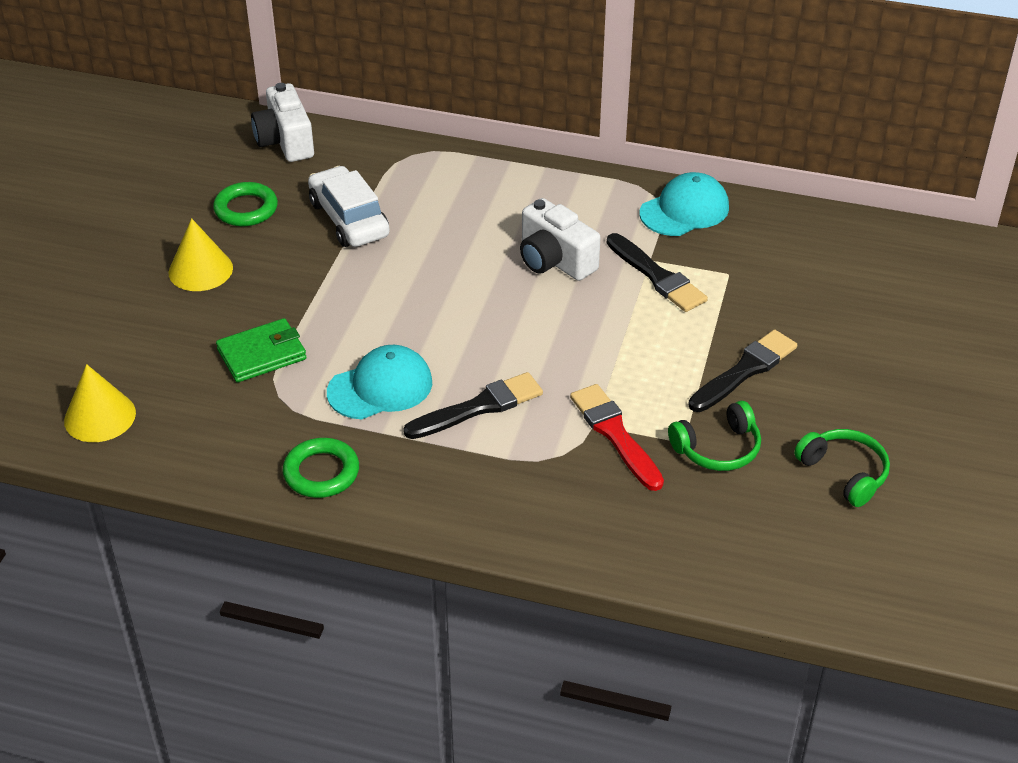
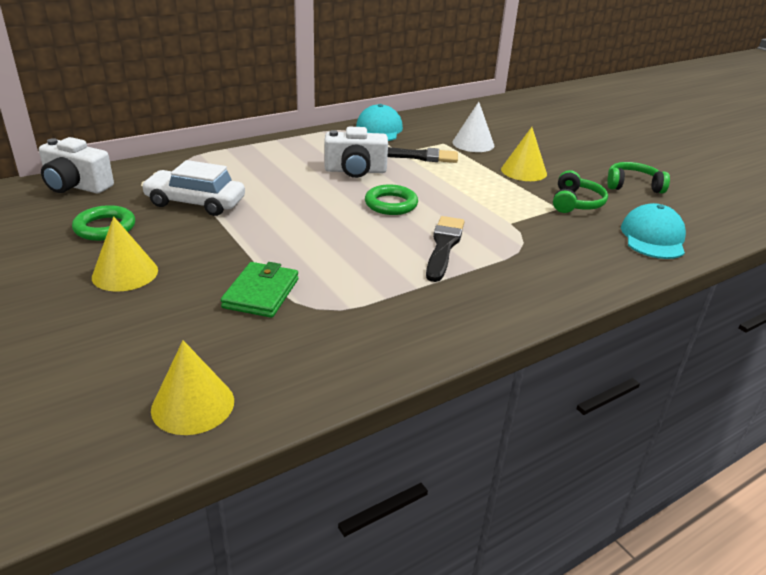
camera: 50 degrees left, 10 degrees down
green ring [282,438,359,498] -> green ring moved to [365,184,418,215]
turquoise cap [327,345,432,419] -> turquoise cap moved to [621,203,686,259]
red brush [570,384,664,491] -> none
black brush [688,330,797,412] -> yellow cone [501,127,547,181]
none -> white cone [452,102,494,152]

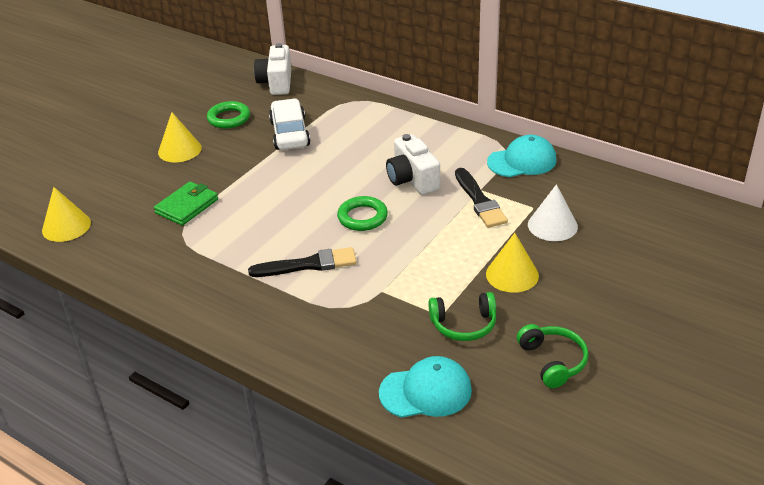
camera: 70 degrees right, 5 degrees up
green wallet [221,262,298,318] -> green wallet turned 45 degrees counterclockwise [154,182,218,226]

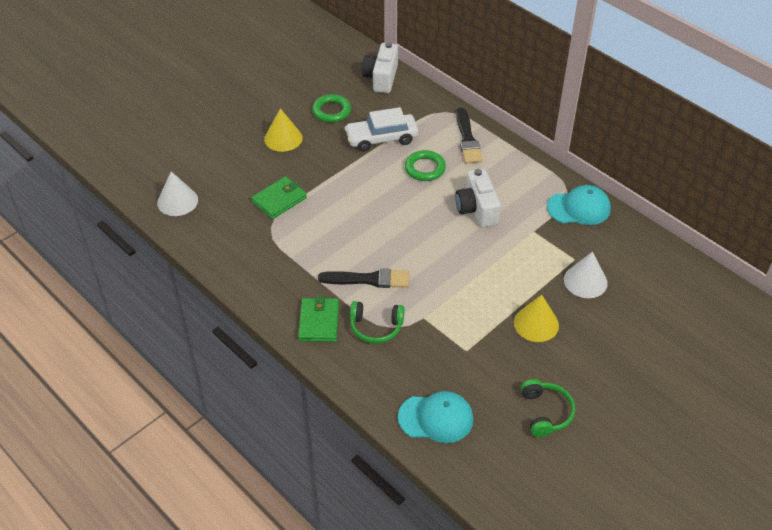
camera: 10 degrees right, 10 degrees up
yellow cone [42,187,91,242] -> white cone [157,171,198,216]
white car [269,99,310,150] -> white car turned 105 degrees counterclockwise [344,107,418,152]
green ring [337,196,388,231] -> green ring moved to [405,150,446,181]
green headphones [428,292,496,341] -> green headphones moved to [350,301,405,344]
black brush [455,168,508,228] -> black brush moved to [456,108,483,163]
none -> green wallet [298,296,339,342]

